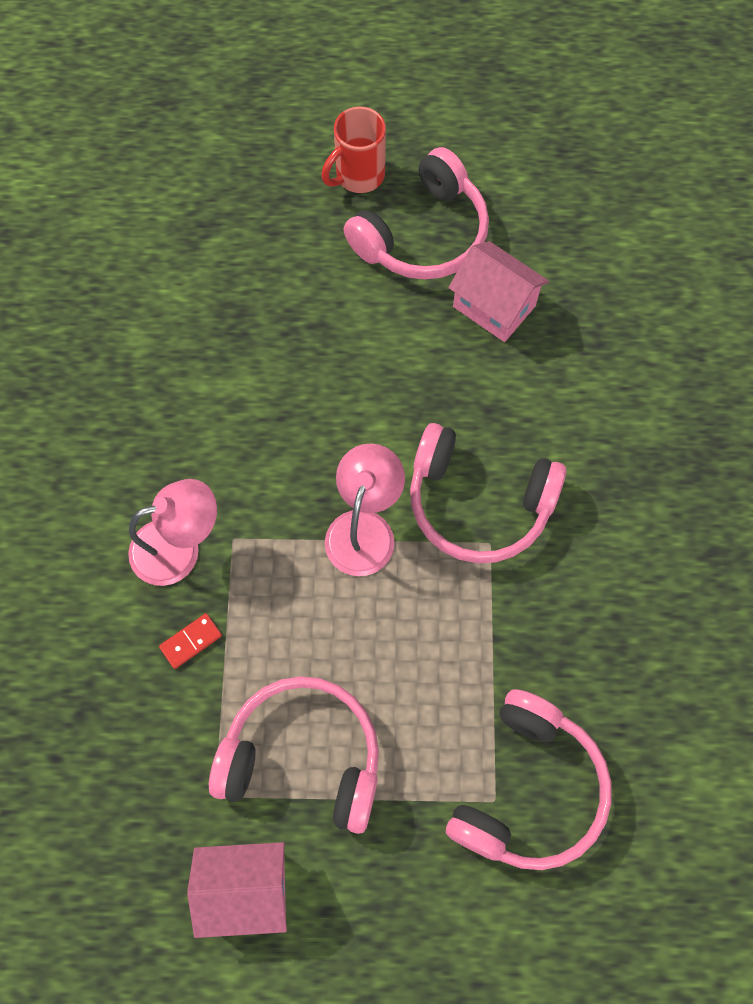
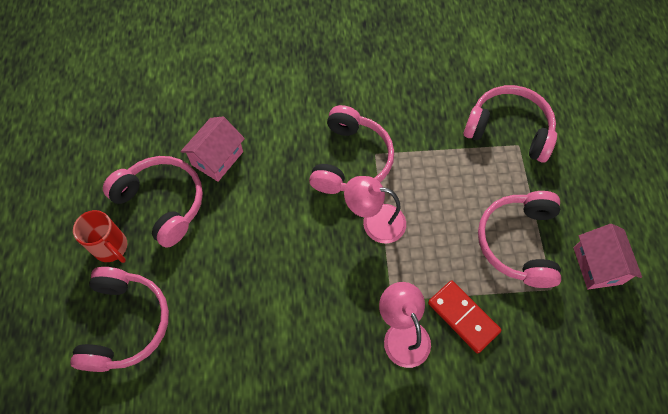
camera: 95 degrees left, 5 degrees down
red domino [159,613,222,669] -> red domino [428,280,502,354], size x1.87
none -> pink headphones [70,267,169,372]

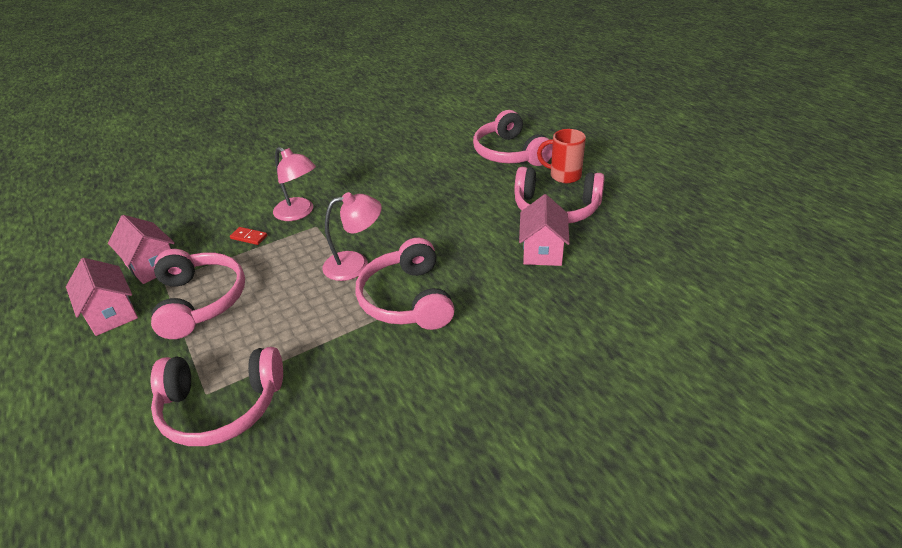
camera: 155 degrees right, 25 degrees down
red domino [428,280,502,354] -> red domino [230,227,267,245], size x0.53
none -> pink house [108,215,175,284]

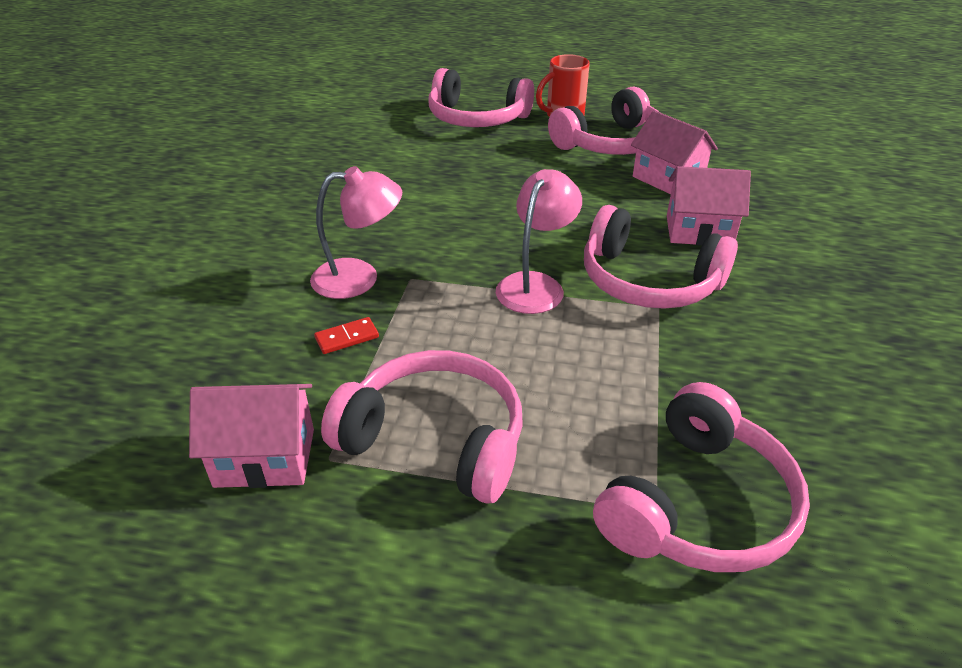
camera: 50 degrees left, 0 degrees up
pink house [66,258,138,336] -> pink house moved to [667,166,751,246]

